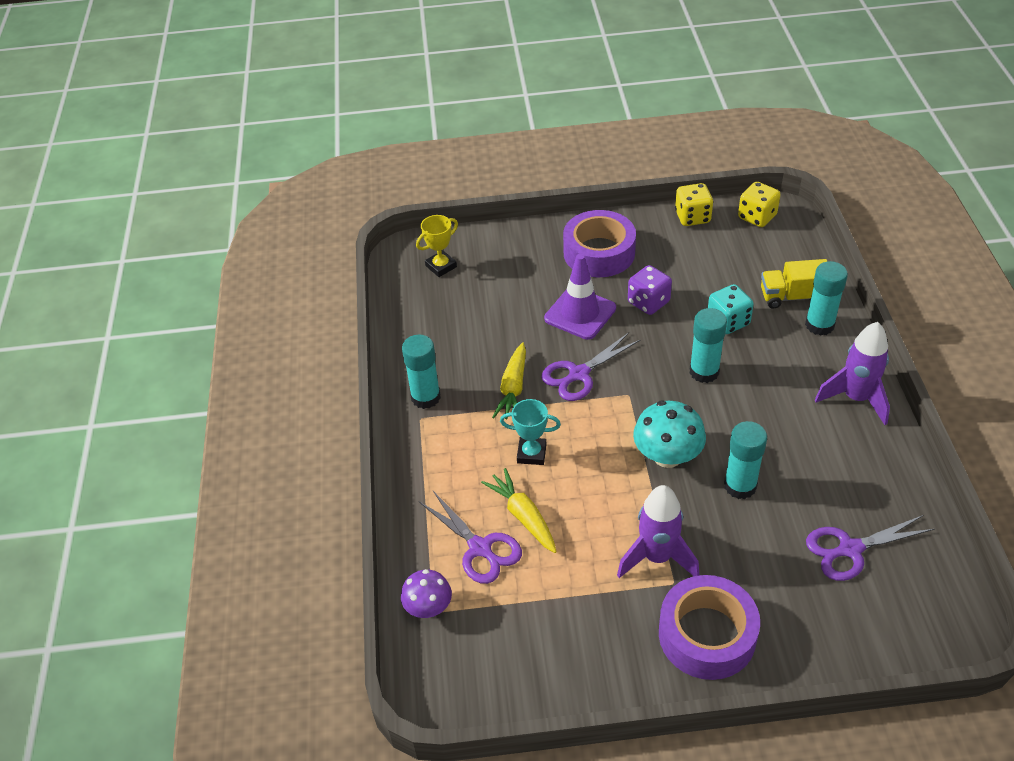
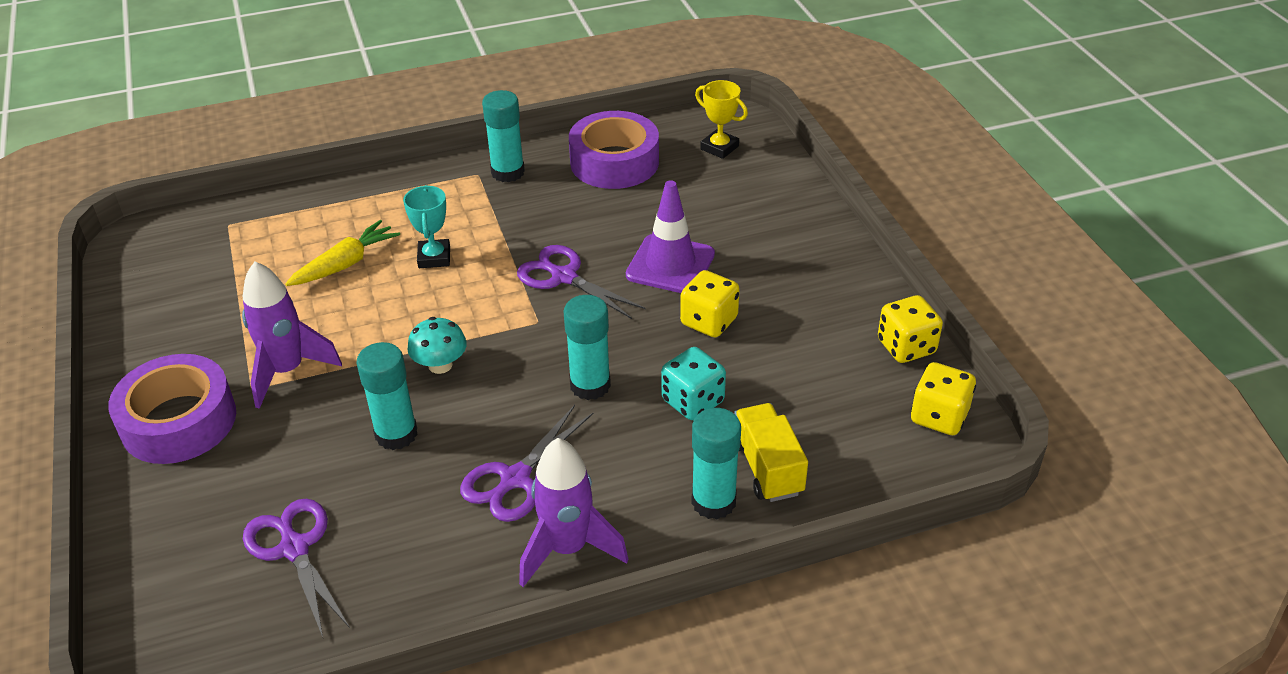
camera: 75 degrees right, 5 degrees down
purple mushroom [401,569,452,618] -> none
purple scissors [419,491,522,584] -> purple scissors moved to [460,405,593,522]
yellow carrot [492,342,526,419] -> none
purple tape [563,210,636,277] -> purple tape moved to [569,111,659,189]
purple dice [628,265,672,315] -> yellow dice [680,270,740,337]
turquoise mushroom [633,401,706,468] -> turquoise mushroom [407,317,467,374], size x0.65

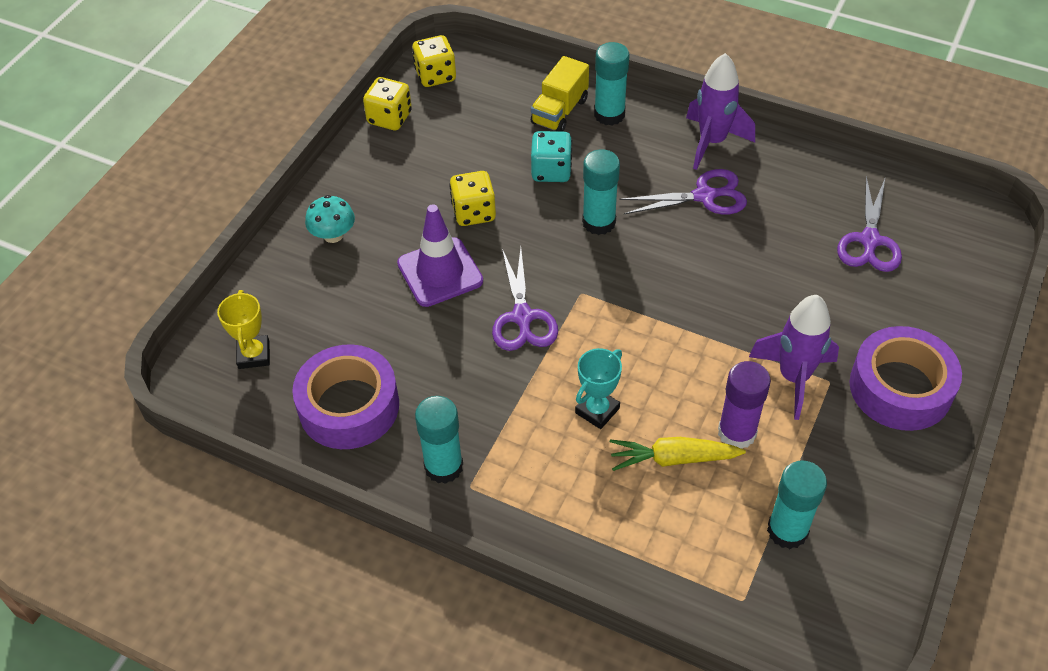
camera: 135 degrees left, 10 degrees up
turquoise glue stick [356,342,418,450] -> turquoise glue stick moved to [767,460,827,549]
turquoise mushroom [407,317,467,374] -> turquoise mushroom moved to [305,195,355,243]
none -> purple glue stick [718,361,771,449]

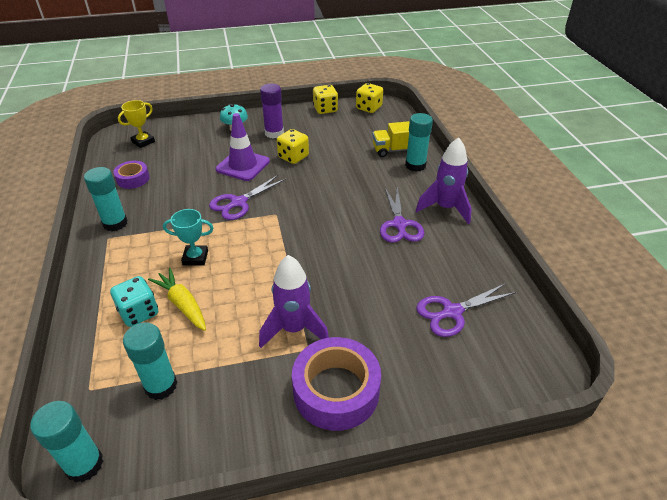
camera: 50 degrees right, 10 degrees down
purple tape [292,344,399,449] -> purple tape [113,161,150,189], size x0.56
turquoise dice [531,131,572,182] -> turquoise dice moved to [110,276,158,327]
turquoise glue stick [582,149,620,235] -> turquoise glue stick moved to [30,401,103,483]
purple scissors [620,169,747,215] -> purple scissors turned 45 degrees clockwise [380,187,424,243]
purple glue stick [718,361,771,449] -> purple glue stick moved to [260,84,284,139]

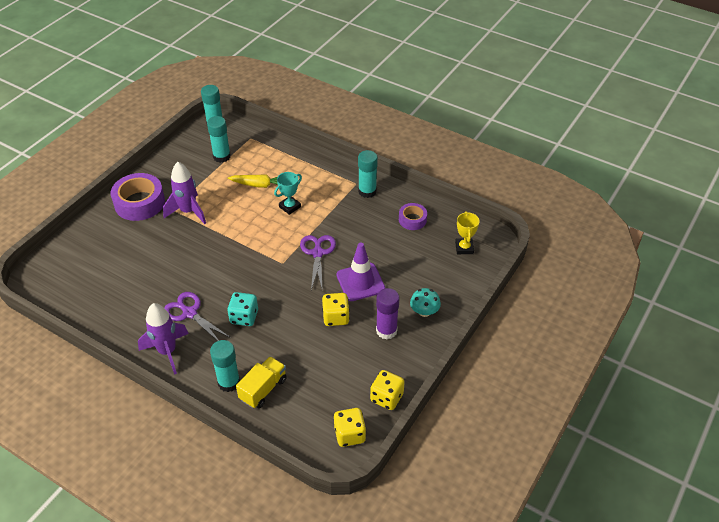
camera: 135 degrees right, 5 degrees up
turquoise dice [110,276,158,327] -> turquoise dice moved to [227,292,258,326]
purple scissors [416,283,516,337] -> none

